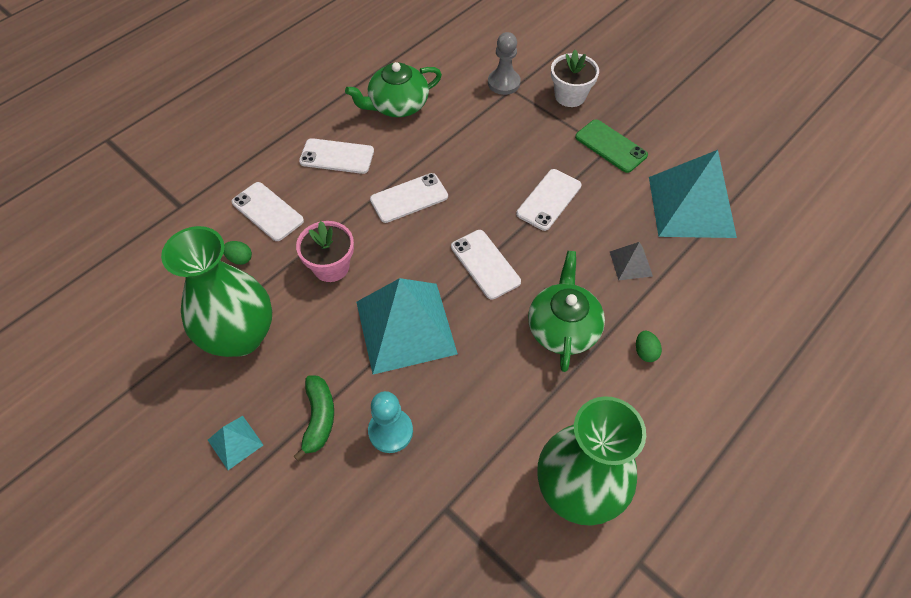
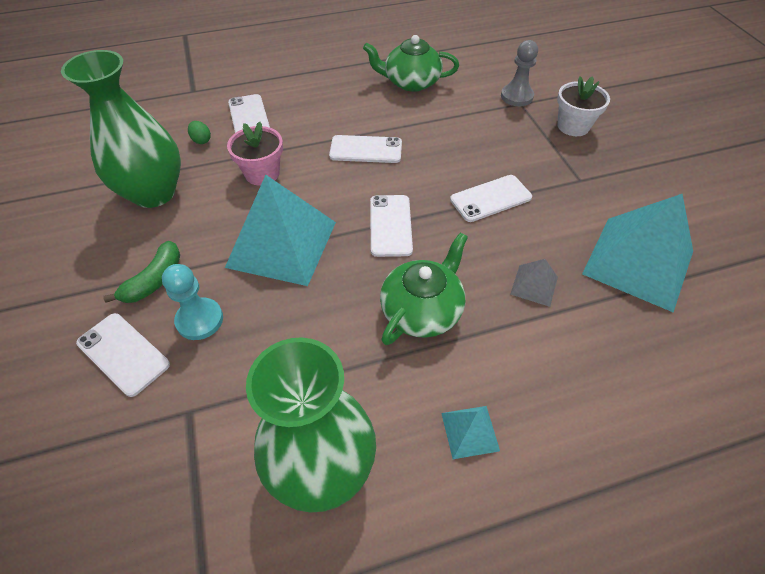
camera: 30 degrees right, 5 degrees down
turquoise pyramid [208,416,263,470] -> turquoise pyramid moved to [441,406,500,459]
white phone [299,138,374,174] -> white phone moved to [76,313,170,397]
green phone [575,119,648,173] -> none
green egg [636,331,662,362] -> none

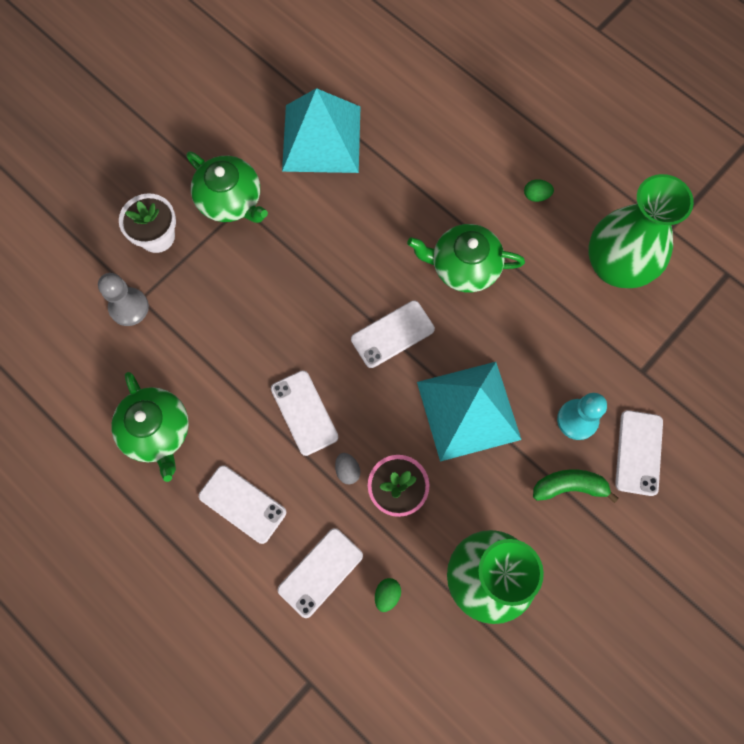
camera: 120 degrees left, 20 degrees up
turquoise pyramid [441,406,500,459] -> green egg [524,179,554,202]
white phone [450,175,532,222] -> white phone moved to [199,465,286,544]
grey pyramid [510,259,558,307] -> none
none -> green teapot [187,152,268,223]
none -> grey egg [335,453,360,484]

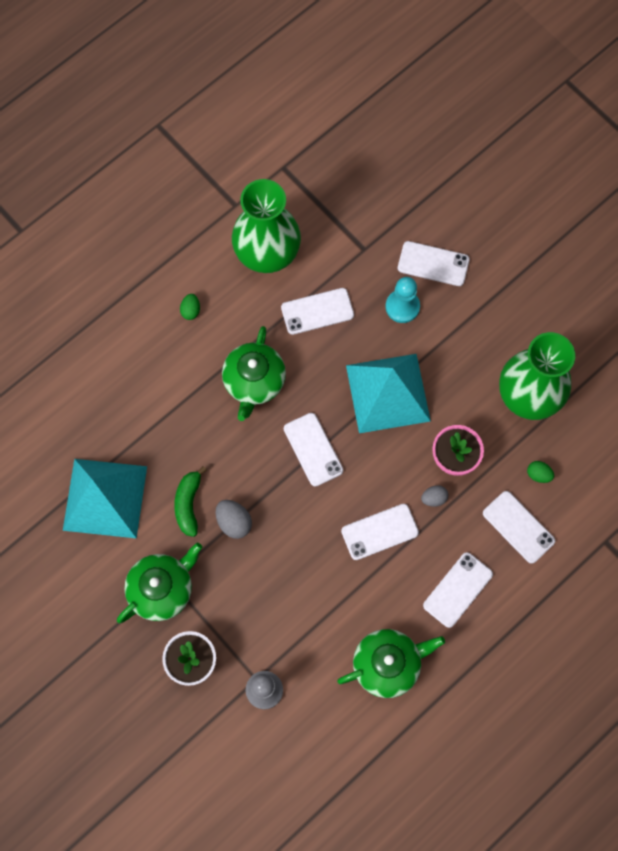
camera: 85 degrees left, 0 degrees up
green banana [533,469,619,503] -> green banana moved to [174,466,206,537]
none -> grey egg [216,500,252,539]
none -> white phone [281,288,354,335]

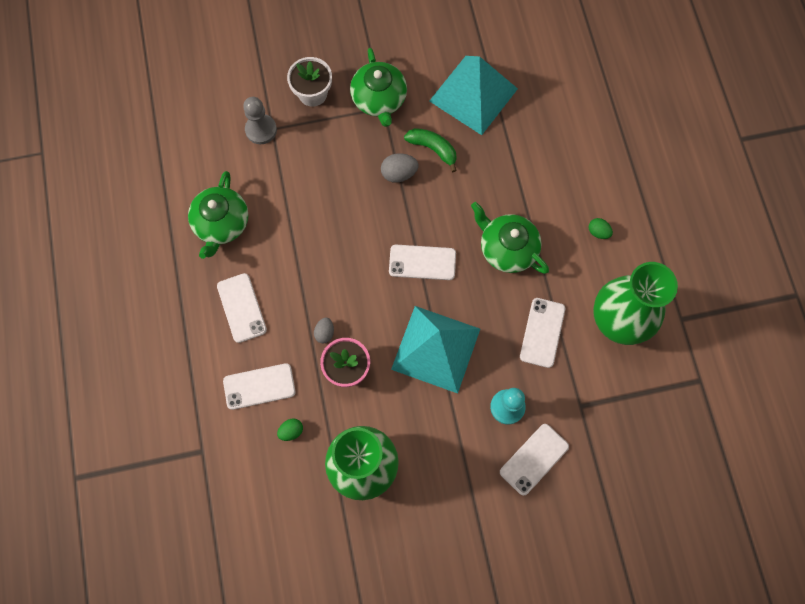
camera: 120 degrees right, 0 degrees up
white phone [341,504,419,560] -> none

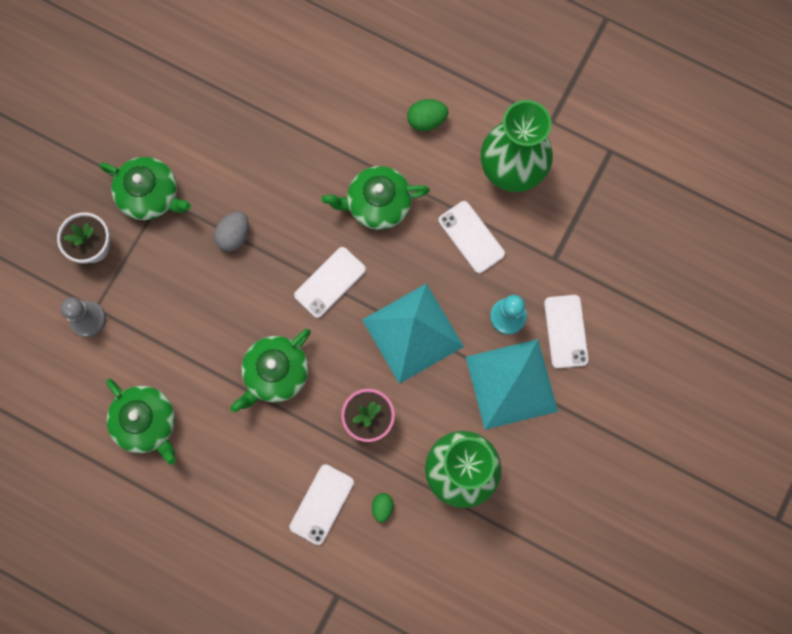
camera: 50 degrees left, 5 degrees up
white phone [217,273,267,343] -> none
grey egg [314,318,334,344] -> none
green banana [404,128,457,172] -> none
turquoise pyramid [429,56,518,135] -> turquoise pyramid moved to [466,339,558,430]
green egg [588,218,613,239] -> green egg [407,99,448,131], size x1.52
none -> green teapot [230,329,311,413]

